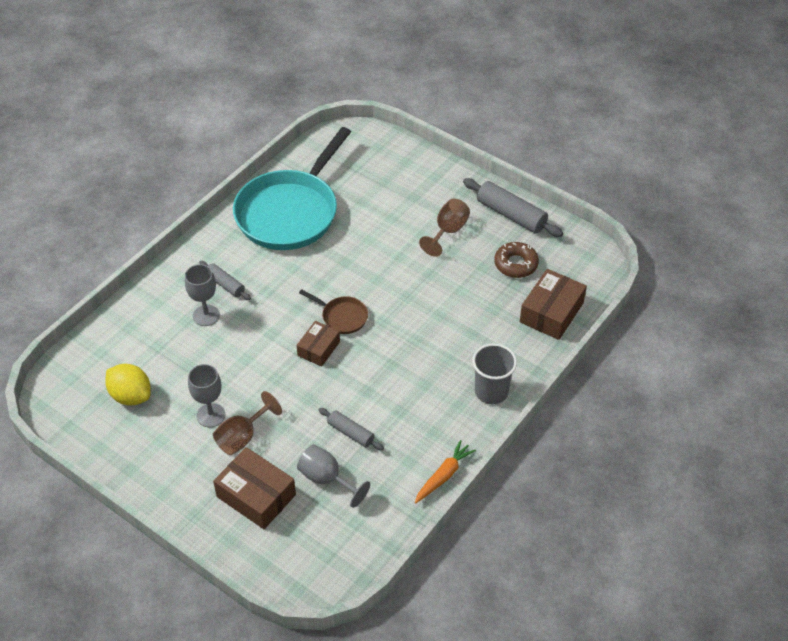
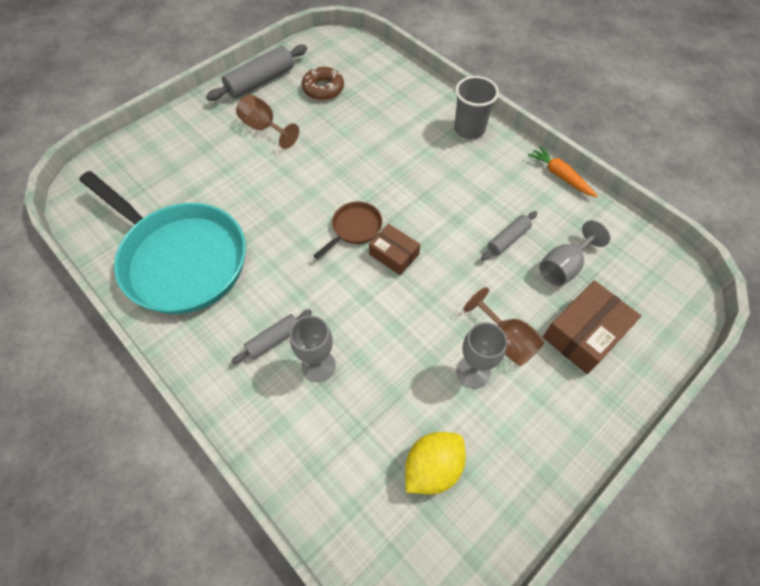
camera: 80 degrees left, 10 degrees up
brown box [520,269,587,340] -> none

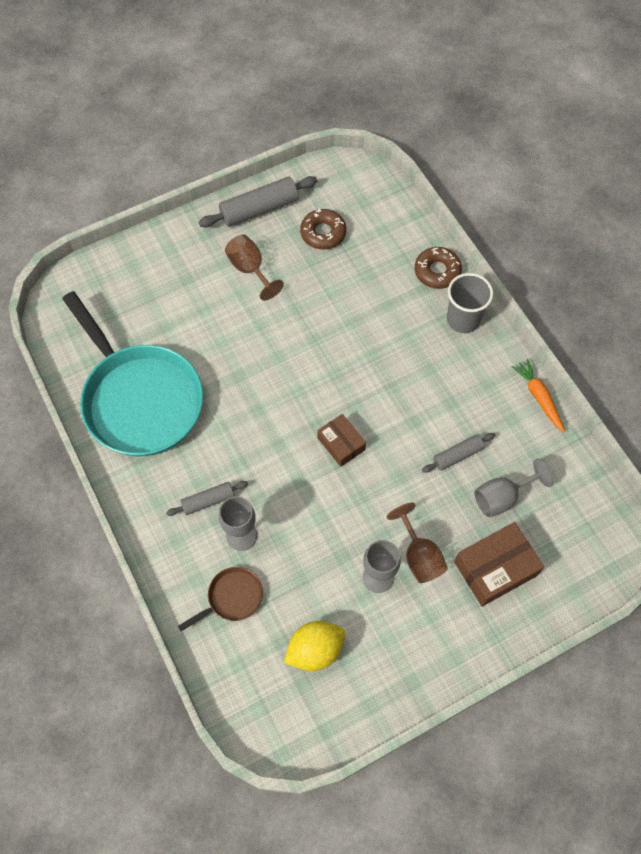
camera: 15 degrees right, 5 degrees up
brown pan [313,201,382,259] -> brown pan moved to [178,567,263,632]
none -> brown donut [415,247,462,289]

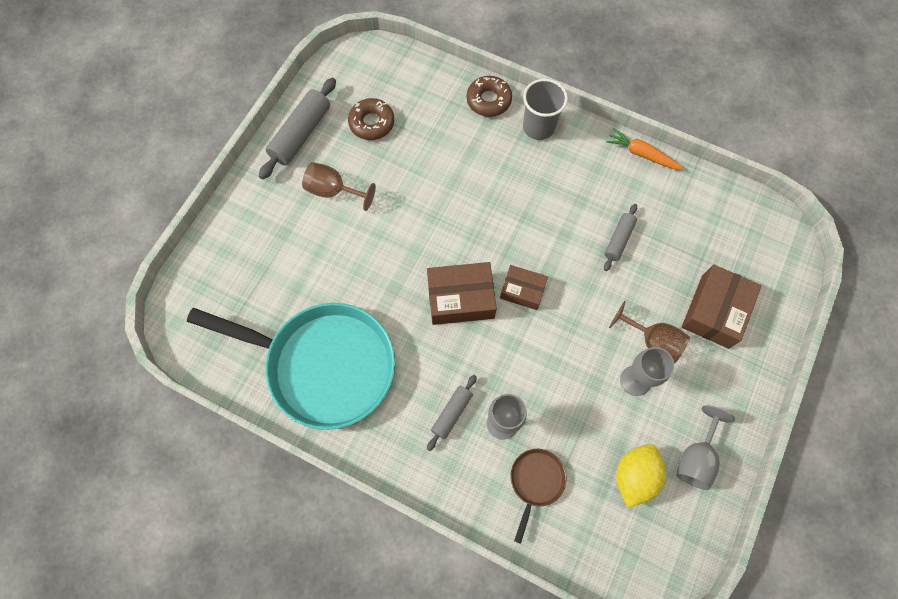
camera: 35 degrees left, 5 degrees up
grey goblet [474,459,553,518] -> grey goblet moved to [676,405,735,490]
none -> brown box [427,262,497,325]

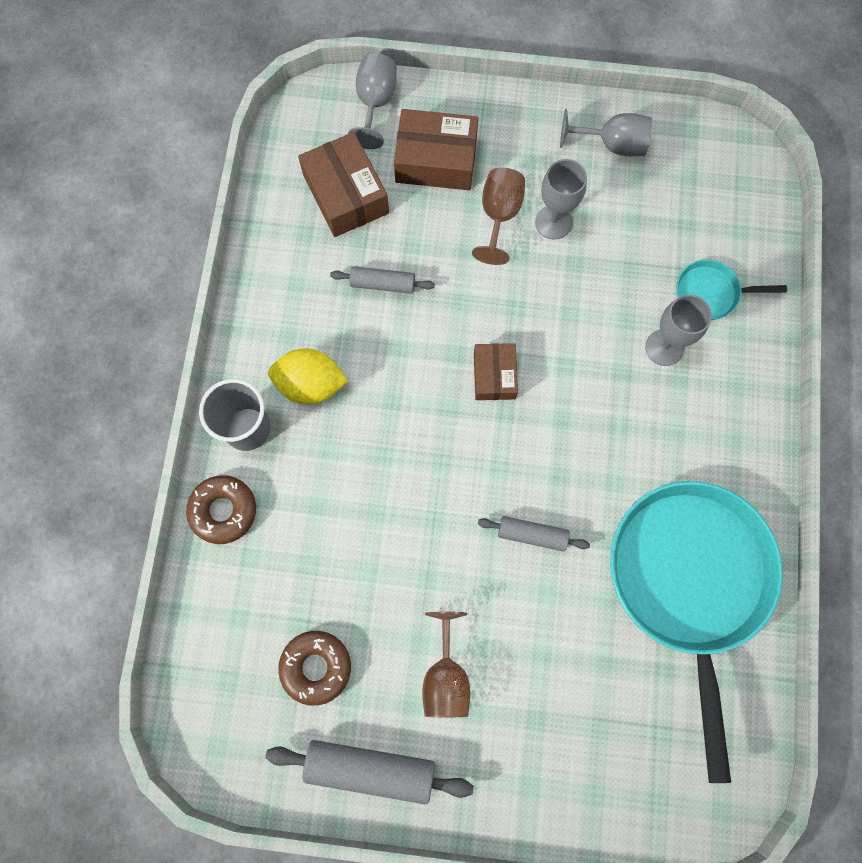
camera: 110 degrees left, 5 degrees up
brown box [427,262,497,325] -> brown box moved to [298,132,389,237]
grey rolling pin [427,375,477,451] -> grey rolling pin moved to [478,516,590,552]
brown pan [510,449,567,544] -> turquoise pan [677,259,787,320]
orange carrot [606,128,684,170] -> none
yellow lemon [616,444,666,508] -> yellow lemon moved to [268,348,348,404]
none -> grey goblet [348,53,397,149]

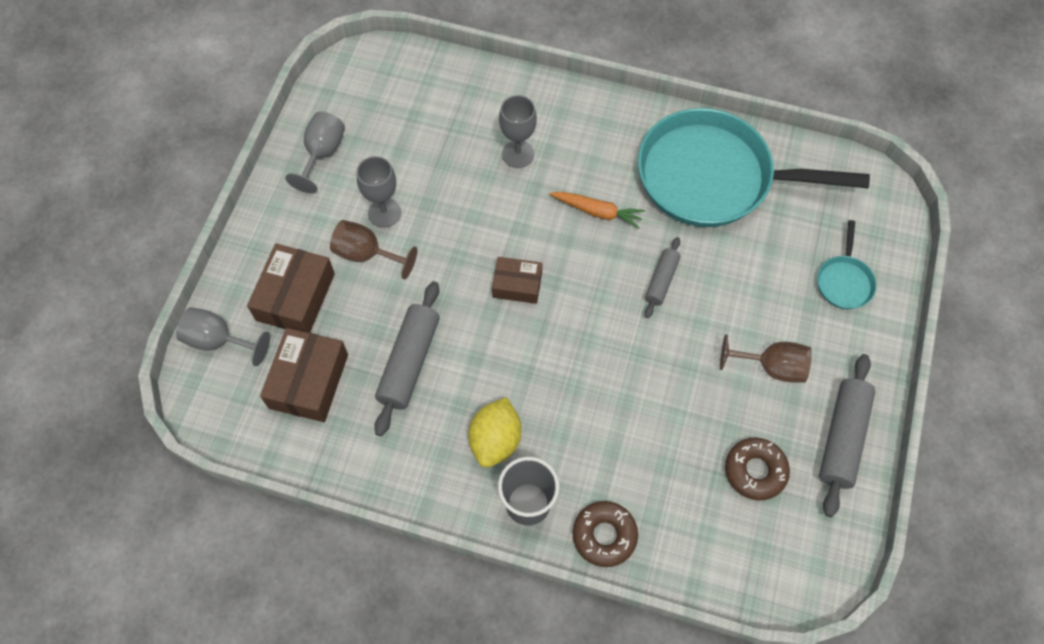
camera: 80 degrees left, 10 degrees down
brown box [298,132,389,237] -> brown box turned 60 degrees counterclockwise [260,328,348,422]
grey rolling pin [330,266,435,294] -> grey rolling pin [374,281,440,436], size x1.72
turquoise pan [677,259,787,320] -> turquoise pan moved to [817,220,877,309]
none -> orange carrot [549,192,645,229]

